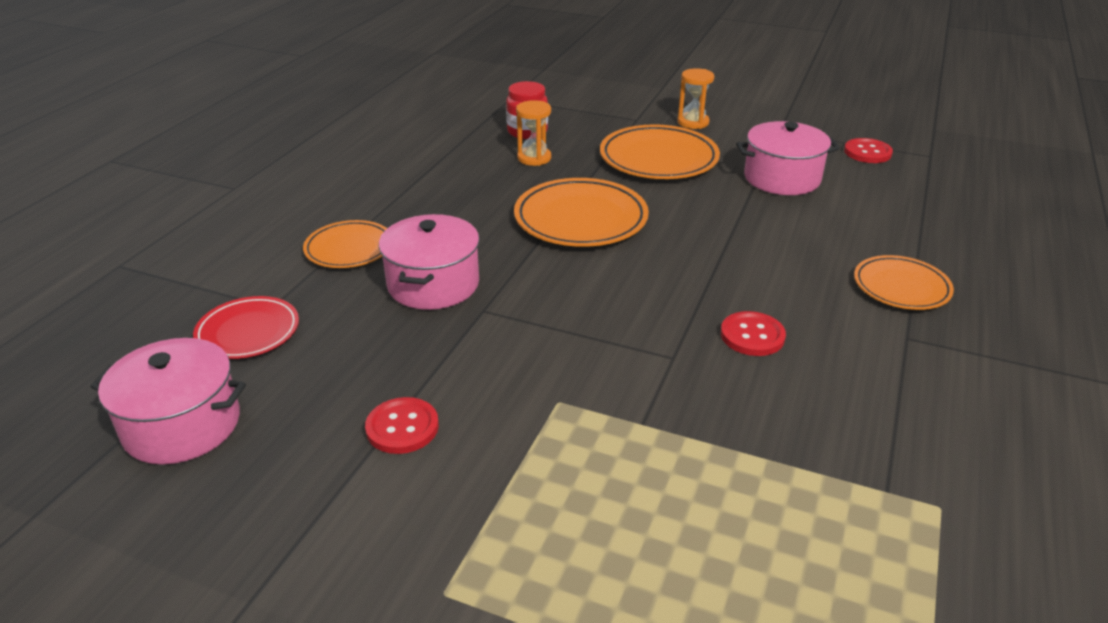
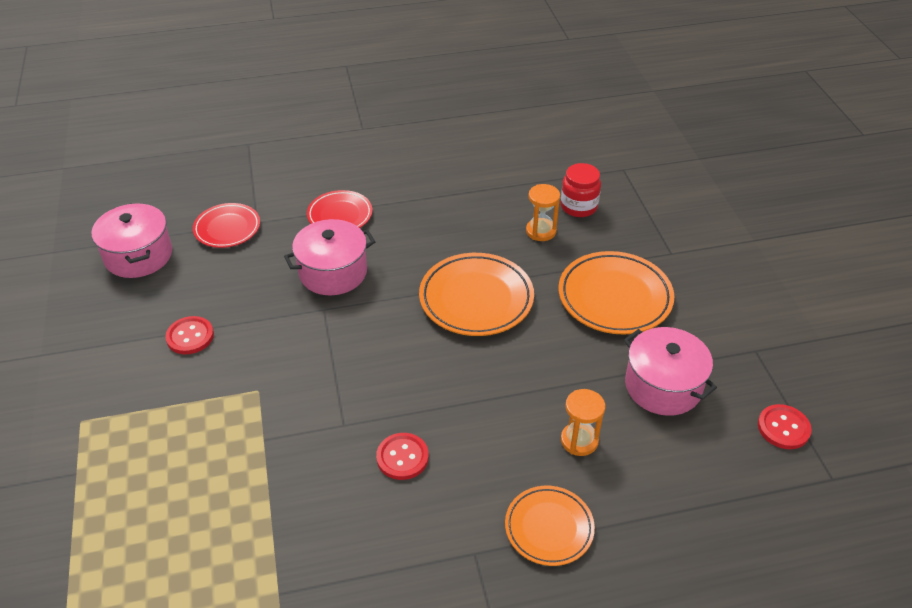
camera: 55 degrees right, 10 degrees up
orange plate [303,220,387,268] -> red plate [307,190,372,228]
orange hourglass [677,68,714,129] -> orange hourglass moved to [561,389,605,456]

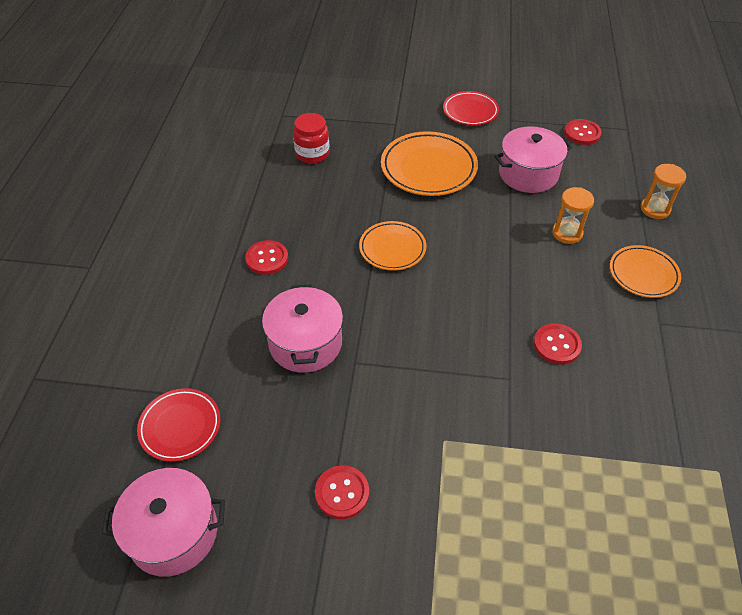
camera: 70 degrees left, 5 degrees up
red plate [307,190,372,228] -> red plate moved to [443,91,499,125]
orange plate [419,253,534,336] -> orange plate [359,221,426,271], size x0.63
orange hourglass [526,184,560,241] -> orange hourglass moved to [641,164,686,219]
none -> red button [245,240,288,275]

